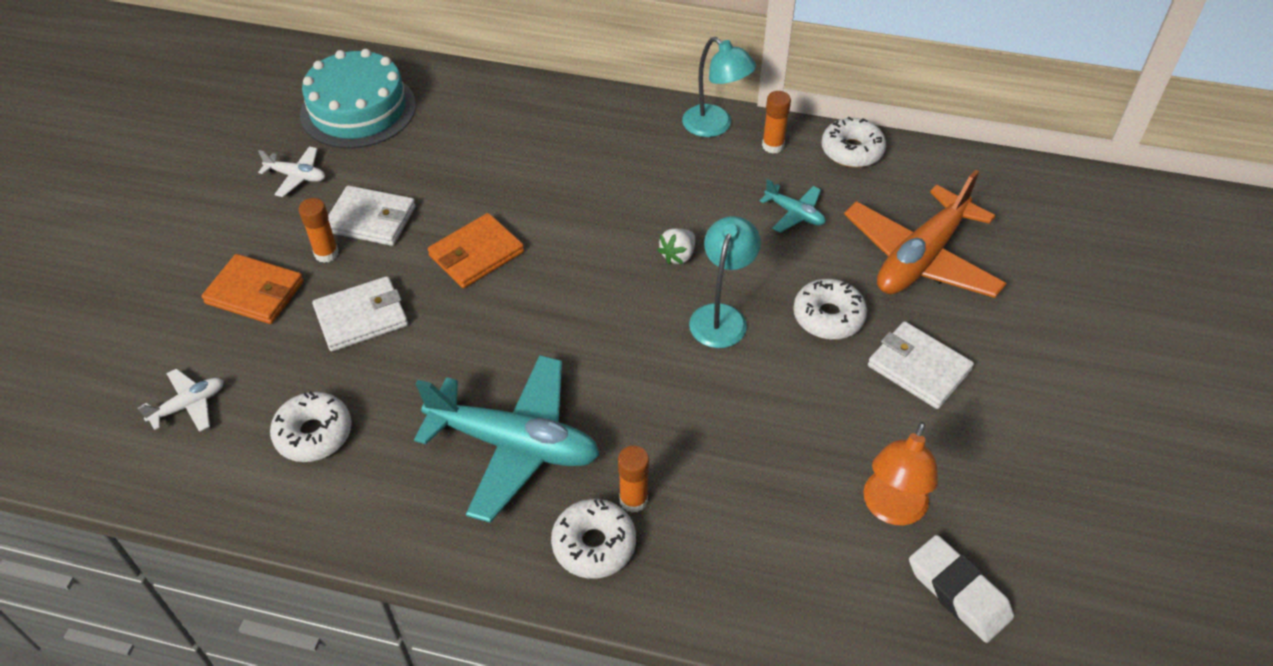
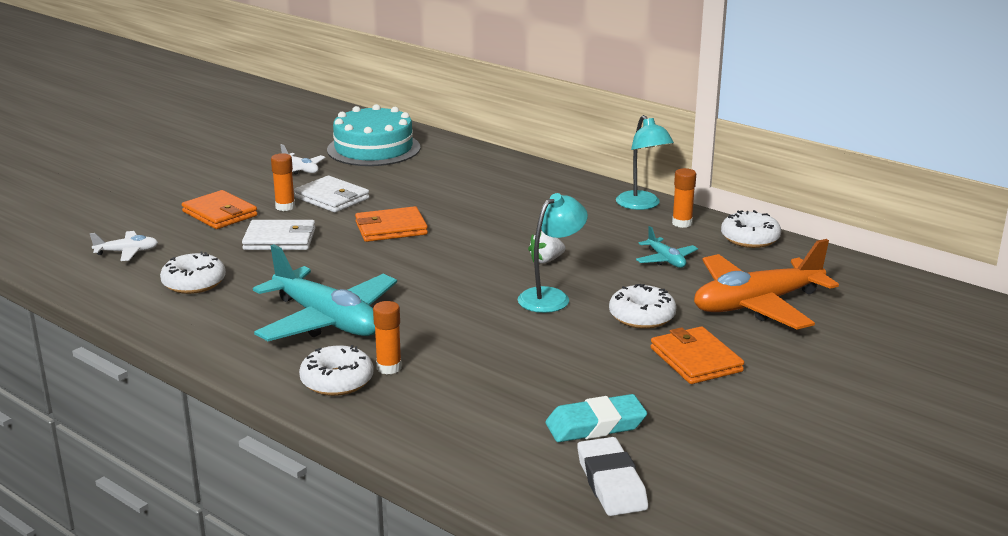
camera: 25 degrees right, 25 degrees down
orange lamp [863,422,938,525] -> turquoise eraser [545,394,647,442]
white wallet [868,321,974,409] -> orange wallet [651,326,744,384]

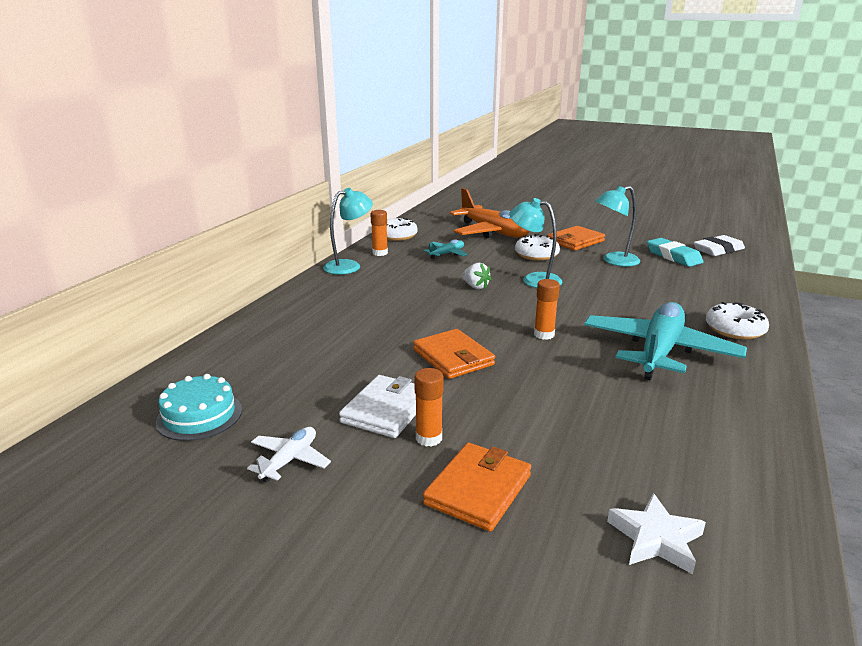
camera: 105 degrees left, 0 degrees up
white plane [90,231,158,261] -> white star [607,493,706,574]
white donut [160,252,226,294] -> none
white wallet [242,220,316,250] -> none
turquoise cake [327,104,420,166] -> turquoise cake [156,374,242,441], size x0.61
orange glue stick [373,301,402,375] -> orange glue stick moved to [534,279,560,340]
none -> turquoise lamp [595,185,640,267]

